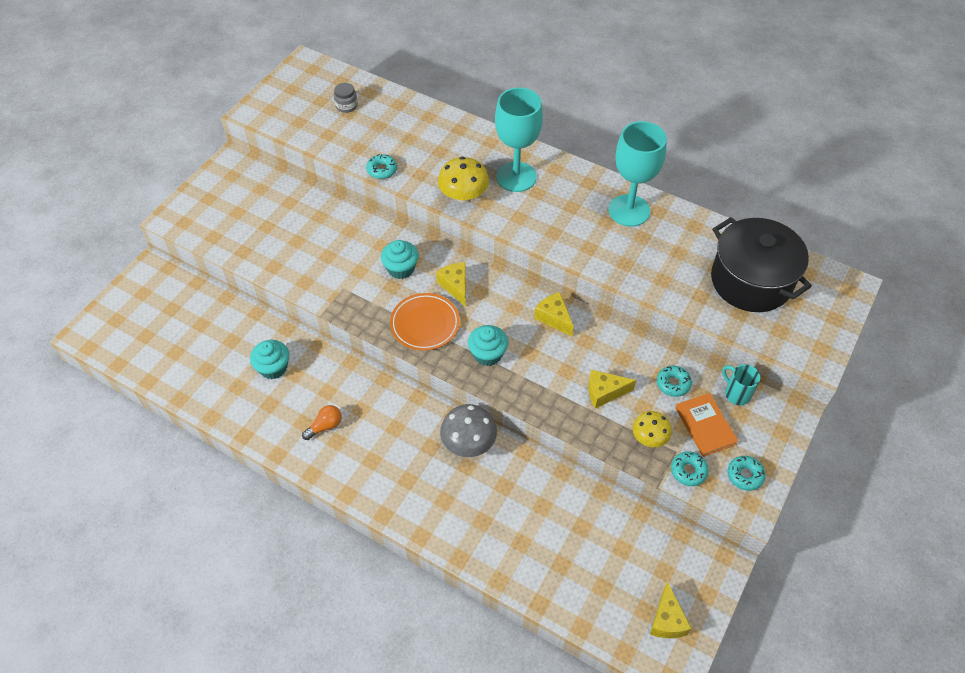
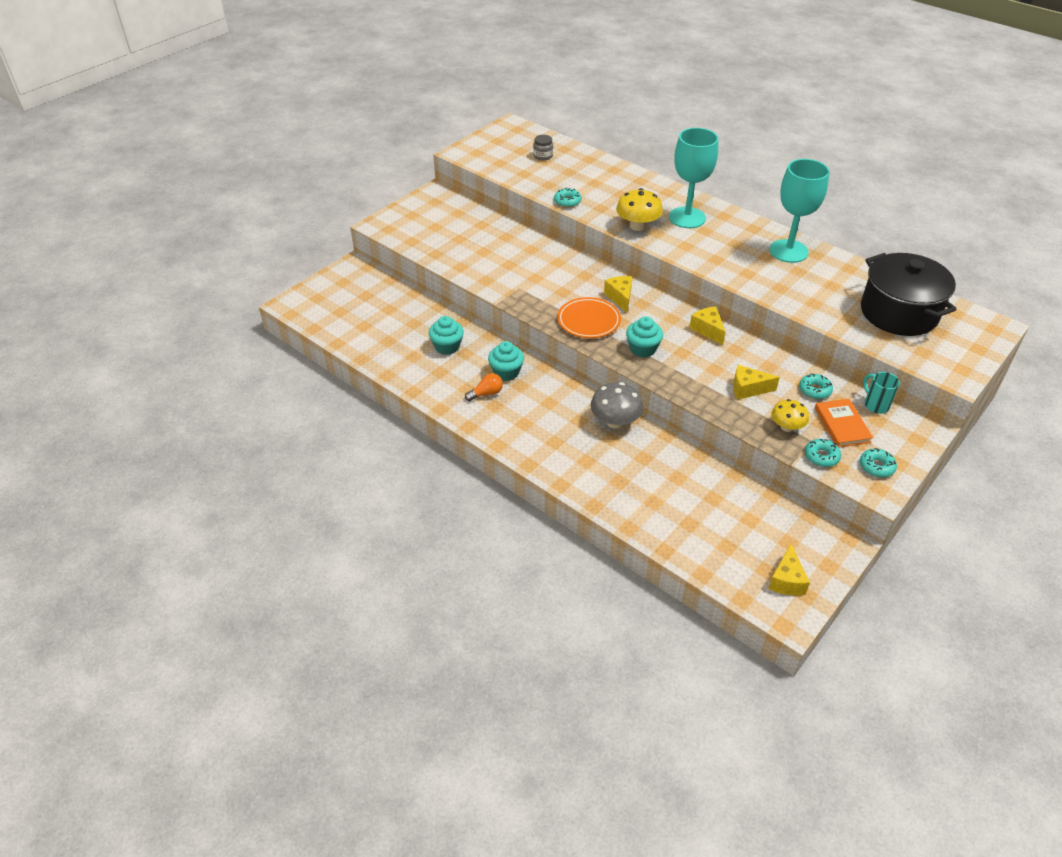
camera: 10 degrees right, 10 degrees down
turquoise cupcake [381,240,419,279] -> turquoise cupcake moved to [488,341,524,381]

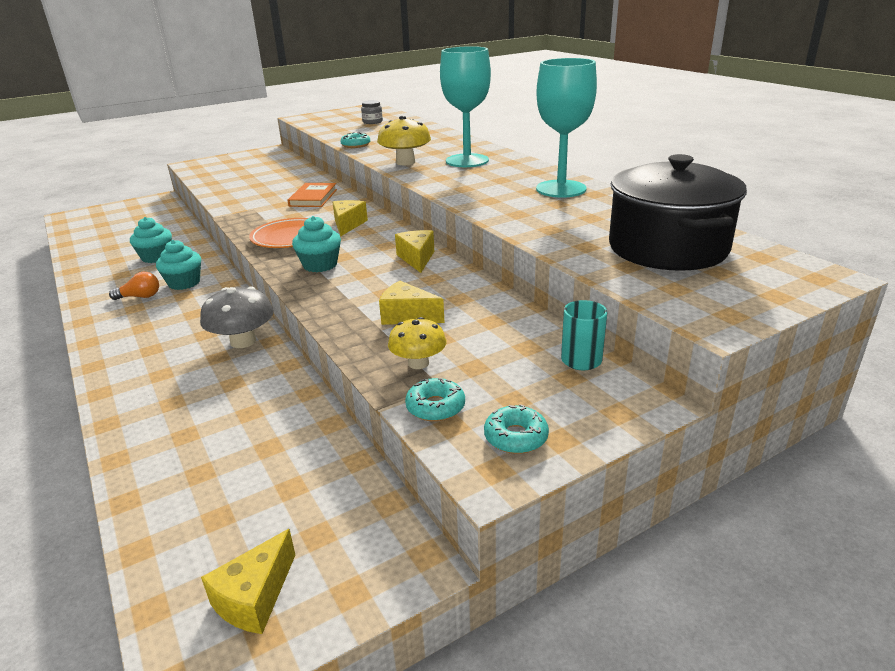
camera: 20 degrees right, 15 degrees down
turquoise donut [799,374,833,399] -> none
orange book [815,399,873,447] -> orange book moved to [288,183,337,207]

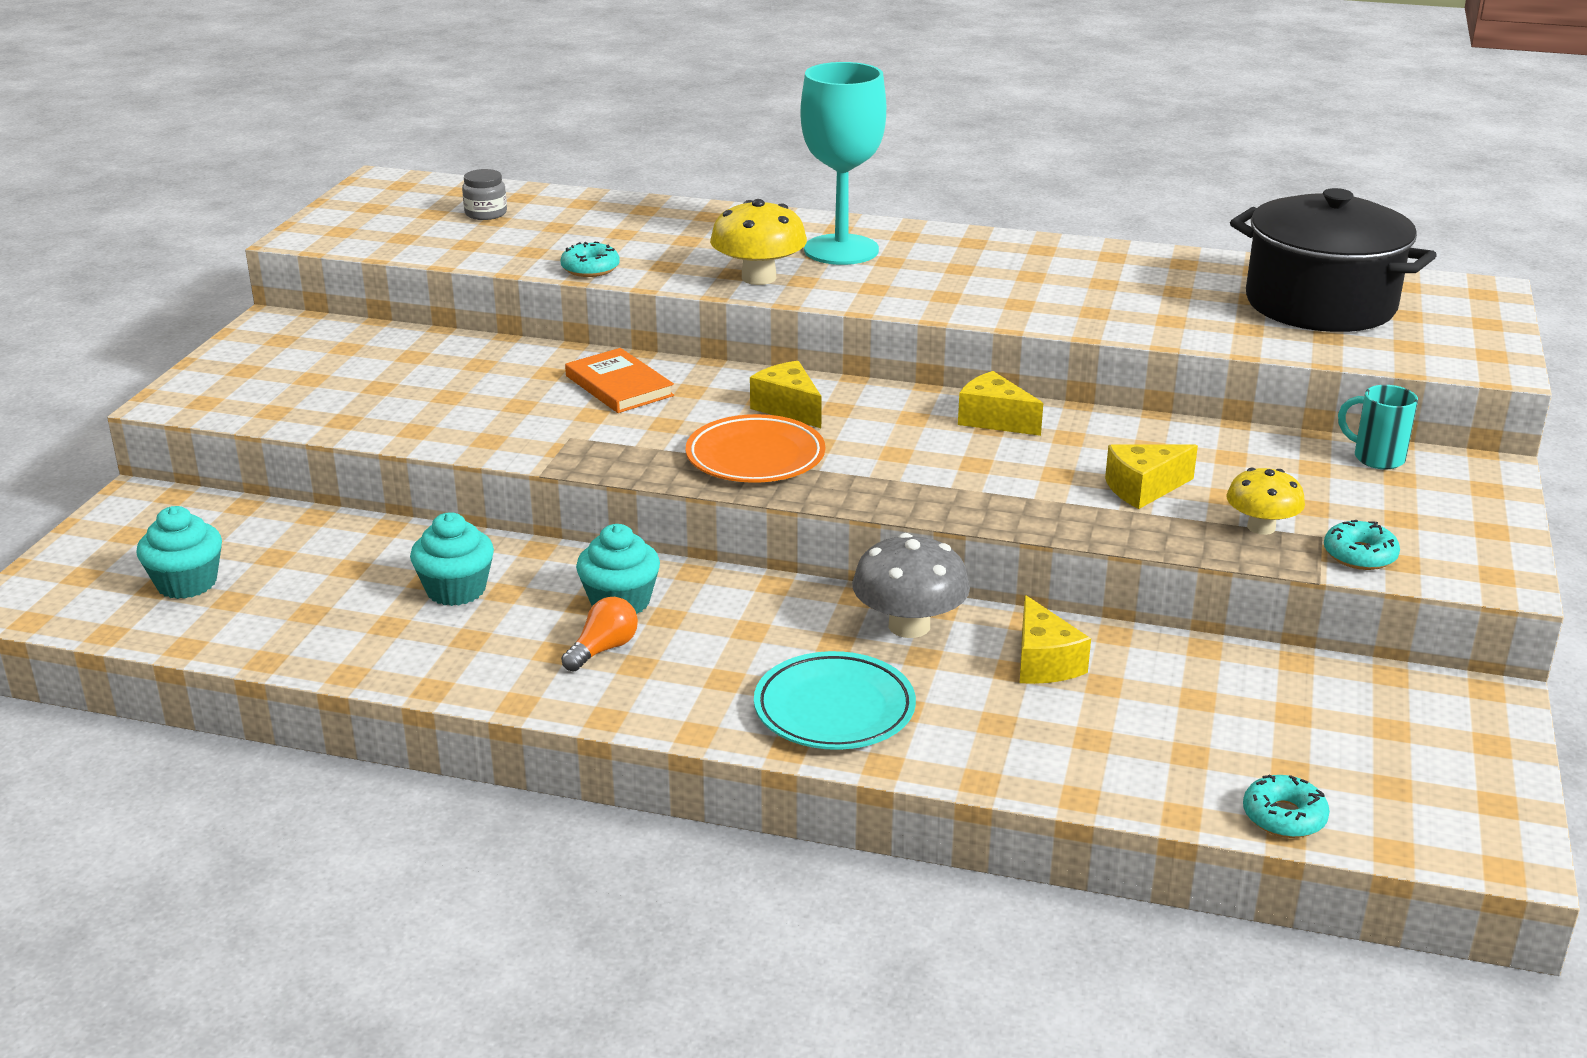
camera: 45 degrees left, 0 degrees up
yellow cheese [201,529,295,634] -> yellow cheese moved to [1020,595,1091,684]
turquoise cupcake [292,216,341,272] -> turquoise cupcake moved to [136,506,222,599]
turquoise donut [484,404,549,454] -> turquoise donut moved to [1243,774,1330,838]
turquoise goblet [536,58,597,198] -> none
none -> turquoise plate [754,651,916,750]

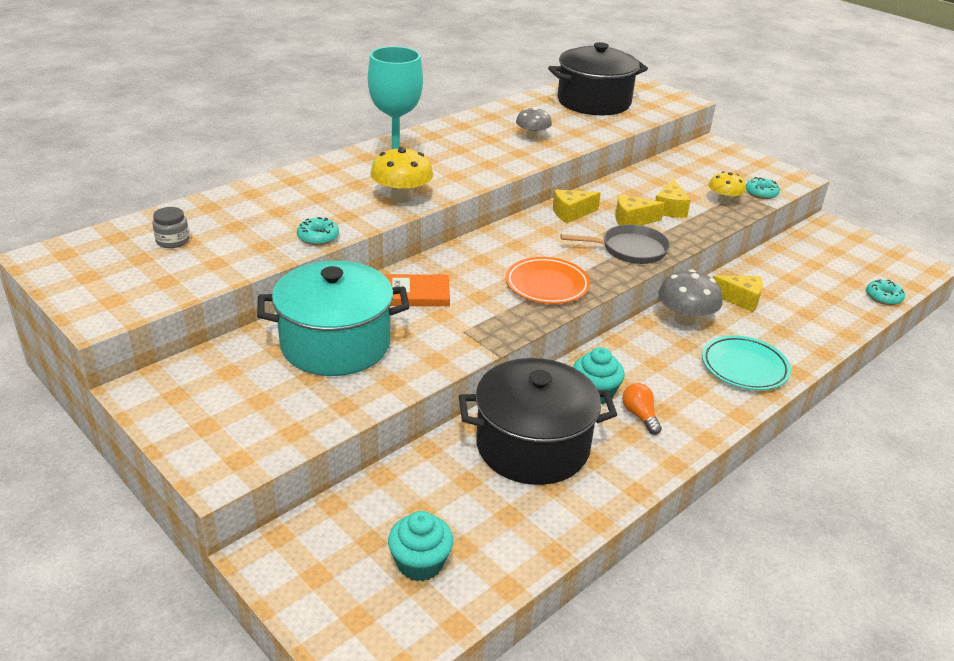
camera: 60 degrees left, 5 degrees up
turquoise cupcake [410,512,494,606] -> black pot [459,358,617,485]
yellow cheese [750,361,822,428] -> yellow cheese moved to [615,195,665,225]
turquoise mug [1338,385,1418,469] -> none
none -> turquoise pot [257,261,409,376]
none -> grey mushroom [516,107,552,140]
none -> grey pan [560,224,670,264]

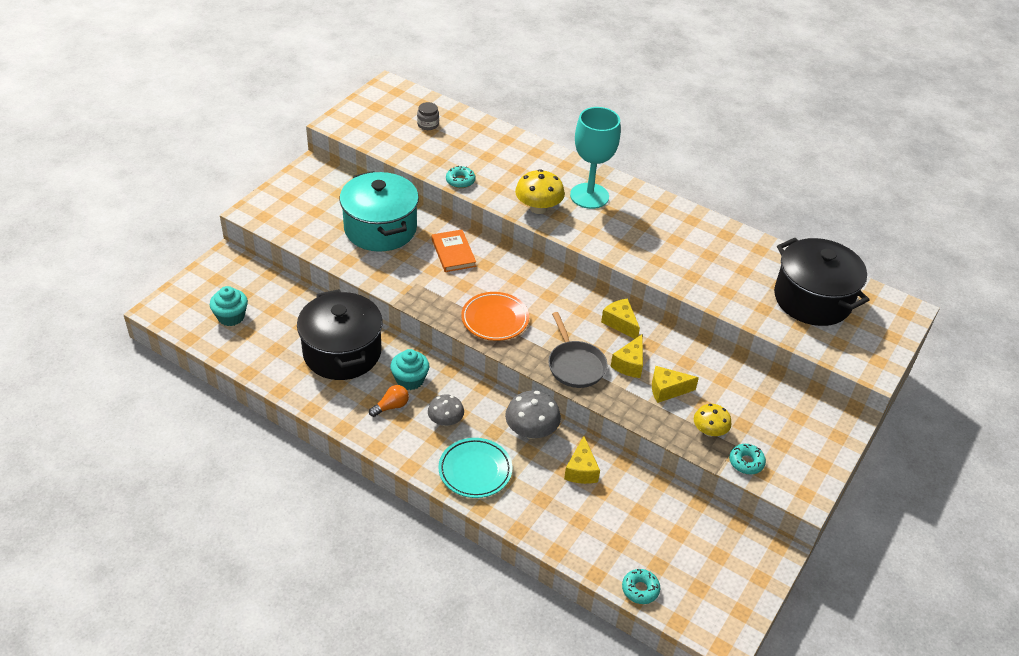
camera: 75 degrees right, 10 degrees up
grey mushroom [516,107,552,140] -> grey mushroom moved to [428,394,464,426]
yellow cheese [615,195,665,225] -> yellow cheese turned 135 degrees counterclockwise [610,334,643,378]

